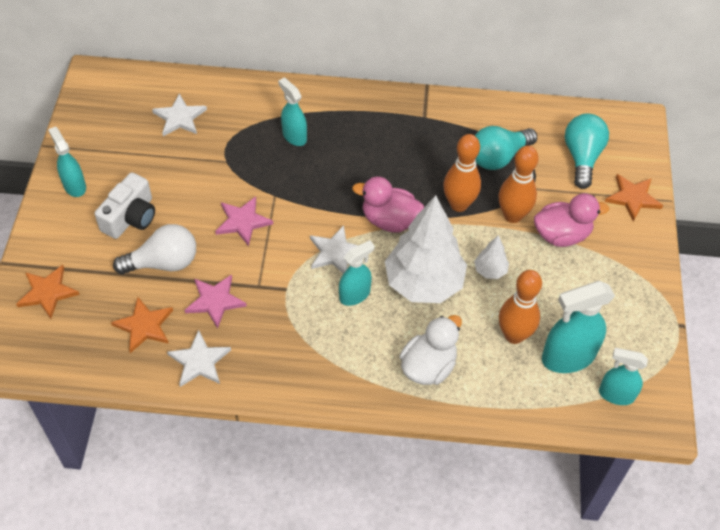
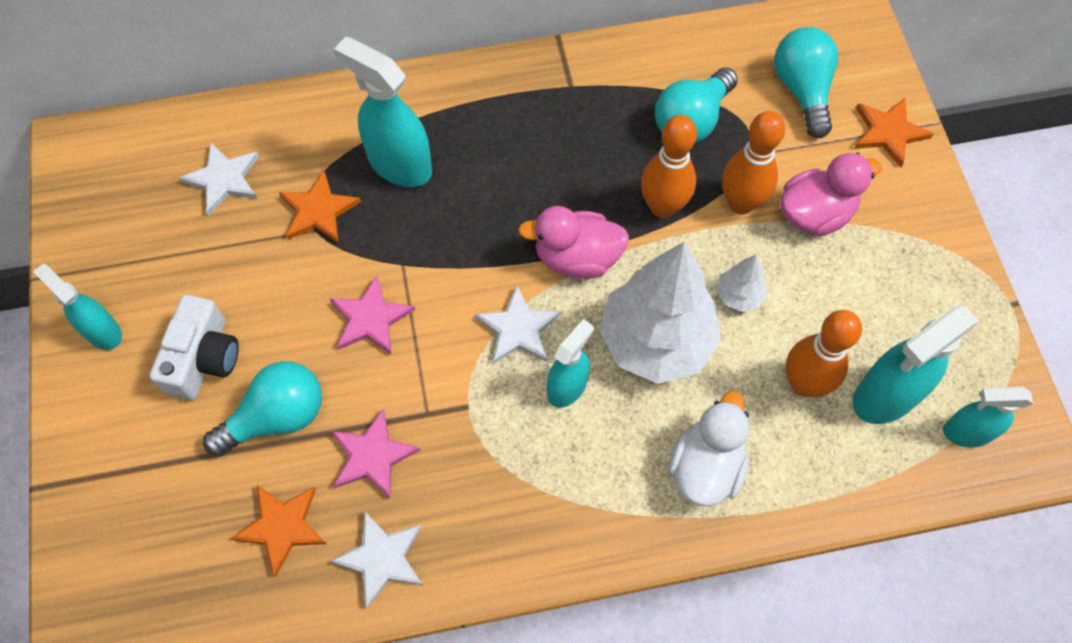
camera: 15 degrees left, 10 degrees up
orange star [16,265,80,319] -> orange star moved to [279,171,361,243]
white light bulb [113,224,196,274] -> turquoise light bulb [203,361,322,457]
turquoise spray bottle [278,78,307,146] -> turquoise spray bottle [334,37,432,187], size x1.60

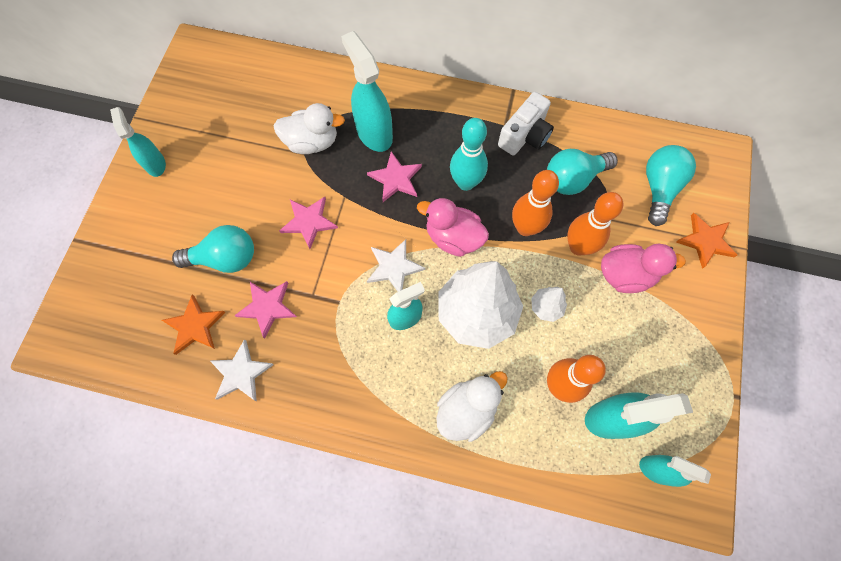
camera: 25 degrees right, 5 degrees up
white camera [149,295,239,400] -> white camera moved to [498,92,554,155]
white star [179,142,259,216] -> none
orange star [279,171,361,243] -> white duck [274,103,345,154]
none -> pink star [367,151,422,202]
none -> turquoise bowling pin [450,118,488,191]

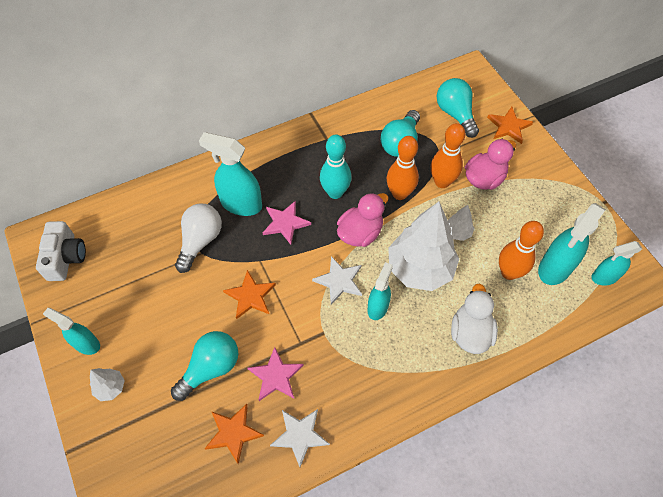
camera: 40 degrees left, 10 degrees down
white duck [274,103,345,154] -> white light bulb [175,203,222,273]
pink star [279,197,338,249] -> orange star [223,270,276,319]
pink duck [417,198,489,257] -> pink duck turned 150 degrees clockwise [337,193,388,247]
white camera [498,92,554,155] -> white camera moved to [36,221,86,281]
none -> white tree [90,368,125,401]

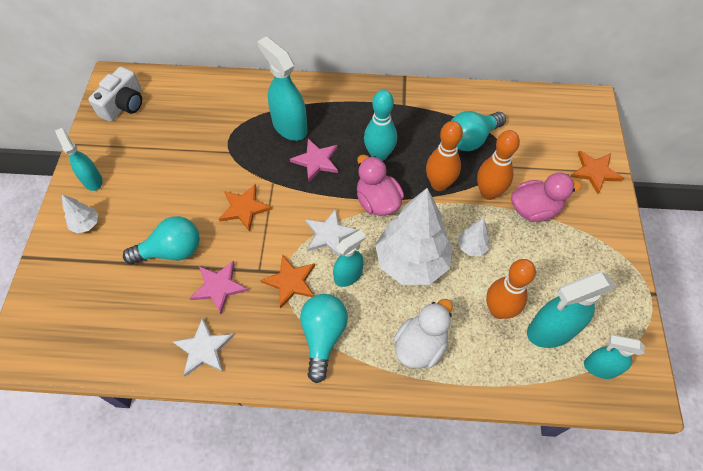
camera: 30 degrees right, 0 degrees up
white light bulb [175,203,222,273] -> none
orange star [204,404,264,464] -> orange star moved to [260,255,315,309]
pink duck [337,193,388,247] -> pink duck turned 105 degrees counterclockwise [357,155,404,216]
turquoise light bulb [437,78,479,138] -> turquoise light bulb moved to [300,294,348,383]

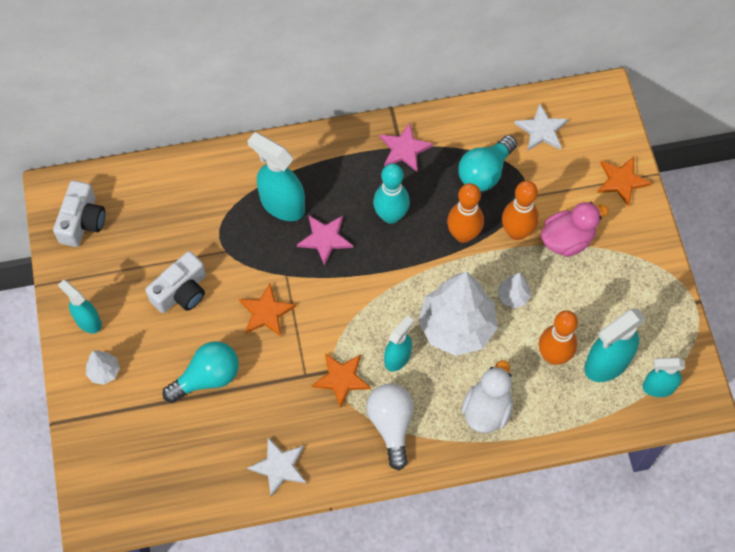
camera: 15 degrees left, 5 degrees up
pink star [190,261,248,314] -> pink star moved to [380,123,433,172]
turquoise light bulb [300,294,348,383] -> white light bulb [366,384,414,471]
white star [305,209,358,256] -> white star moved to [514,104,568,151]
pink duck [357,155,404,216] -> none
none -> white camera [145,251,206,313]

